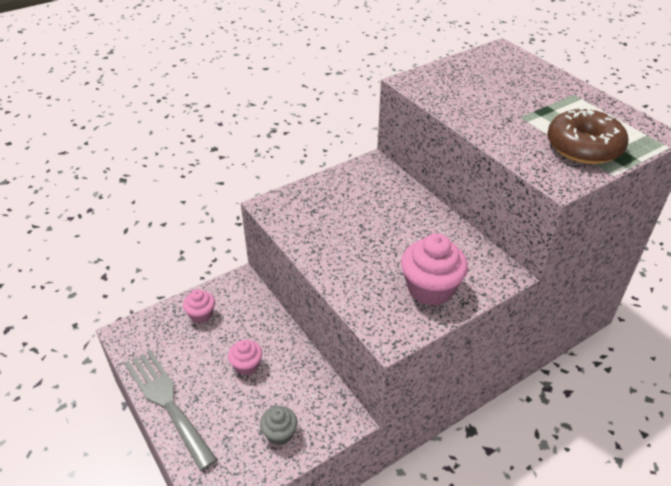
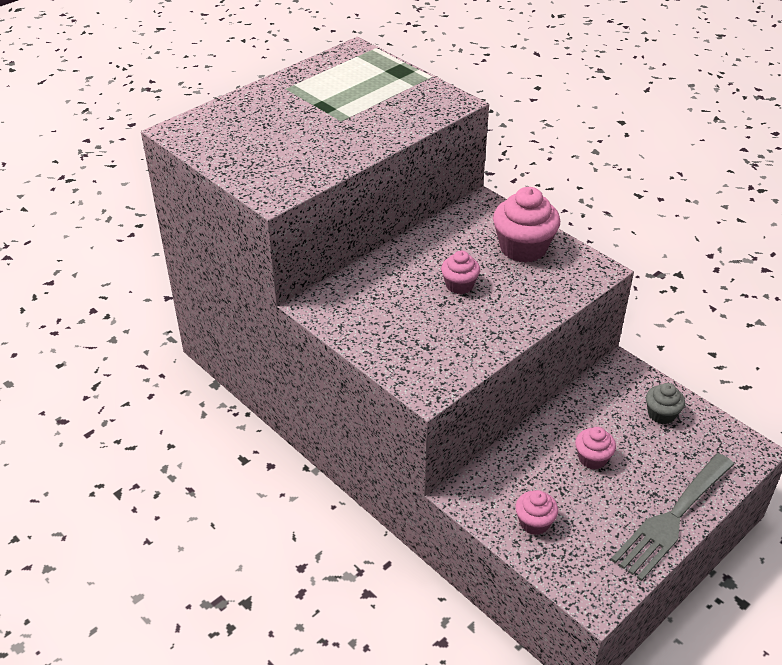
camera: 100 degrees left, 0 degrees up
brown donut [547,107,628,164] -> none
none -> pink cupcake [441,250,480,294]

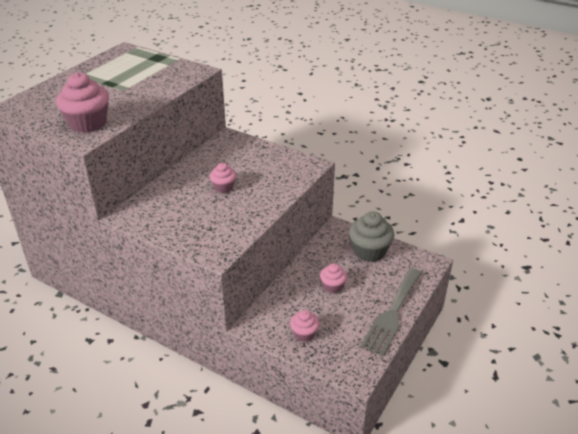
camera: 15 degrees left, 5 degrees down
pink cupcake [493,187,560,263] -> pink cupcake moved to [56,72,109,133]
grey cupcake [646,383,685,424] -> grey cupcake [349,211,395,262], size x1.77

